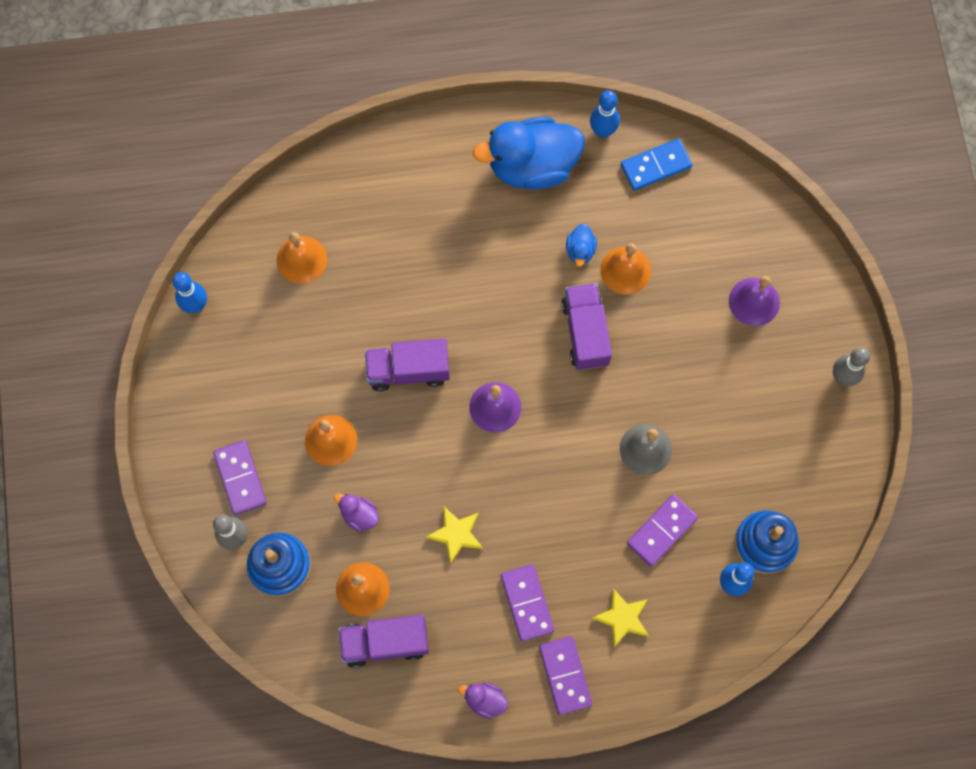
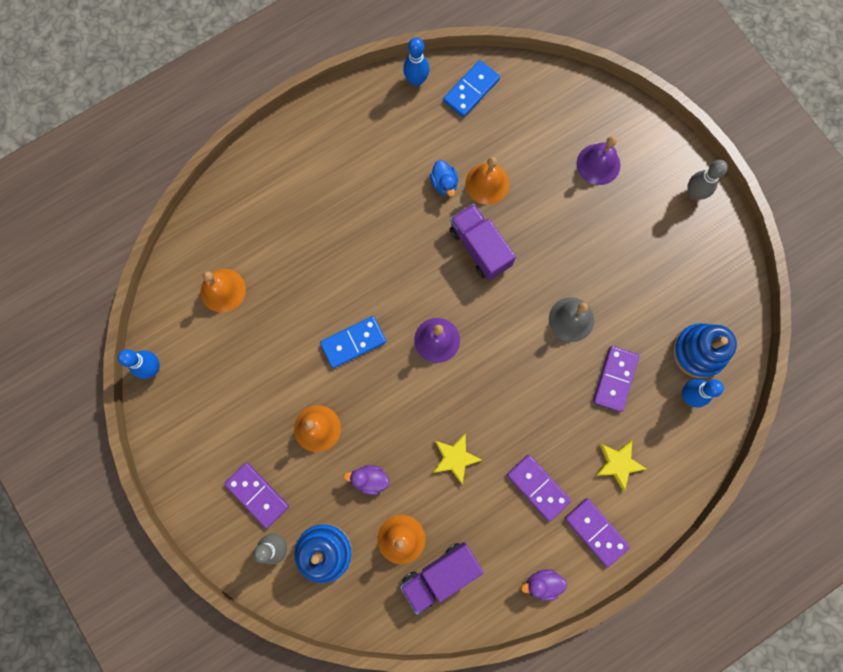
camera: 25 degrees left, 5 degrees up
purple truck [365,339,450,391] -> blue domino [320,316,386,368]
blue duck [473,117,584,189] -> none

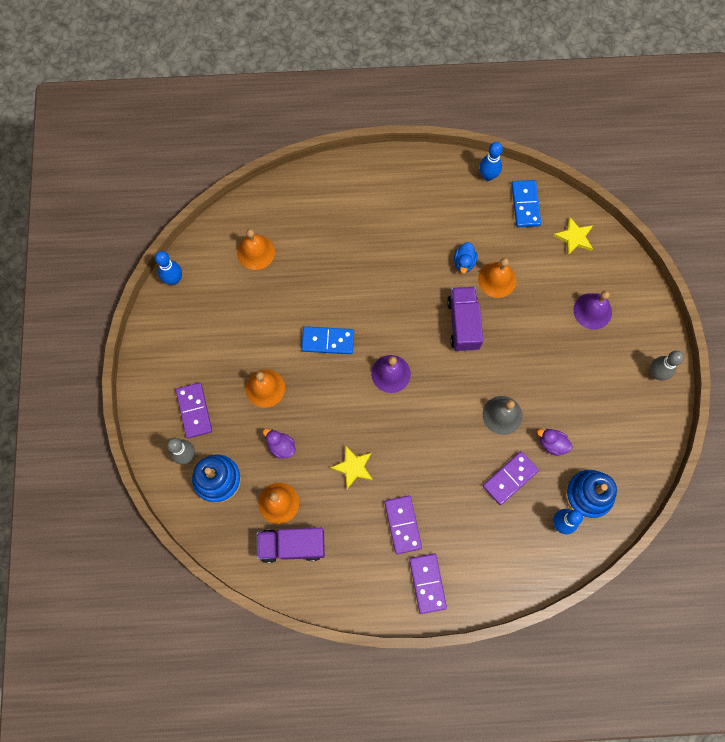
camera: 30 degrees right, 5 degrees down
blue domino [443,60,500,117] -> blue domino turned 75 degrees counterclockwise [511,180,541,227]
purple duck [521,569,567,601] -> purple duck moved to [537,429,572,456]
yellow star [595,440,646,491] -> yellow star moved to [553,216,593,256]

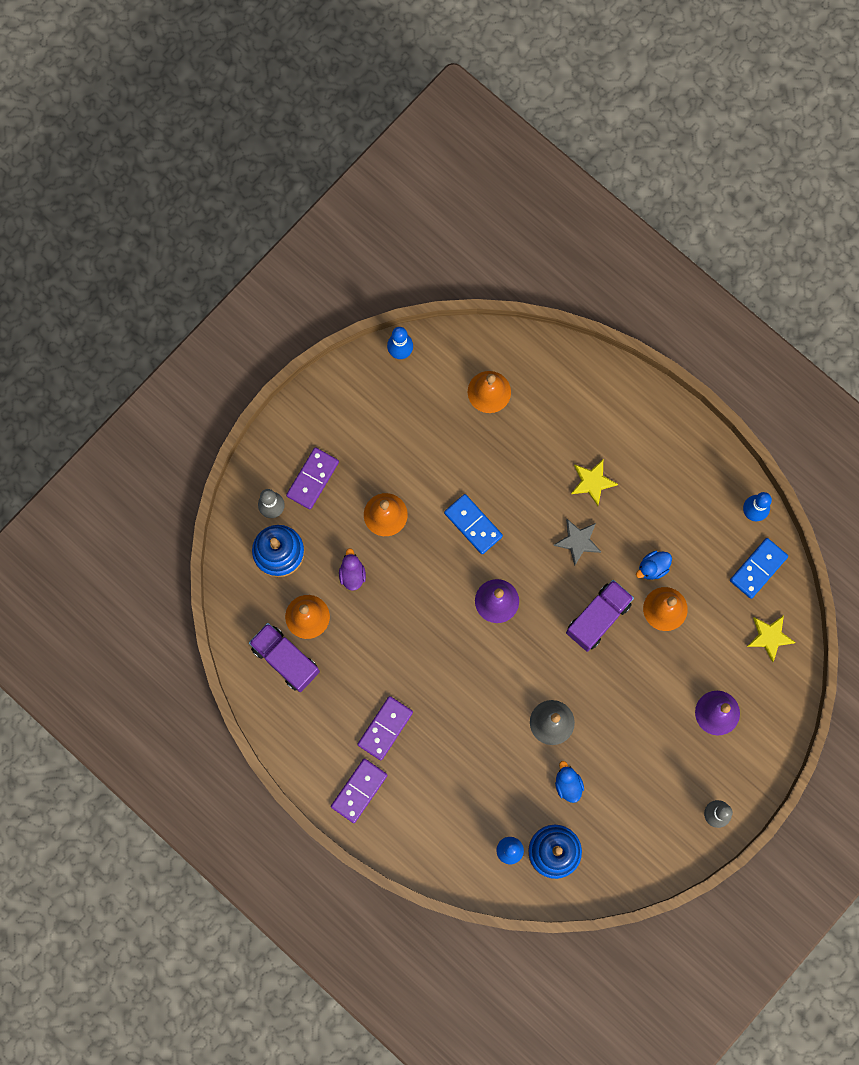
camera: 45 degrees right, 5 degrees up
yellow star [330,446,373,489] -> yellow star moved to [571,460,618,506]
purple domino [483,451,539,505] -> none
purple duck [537,429,572,456] -> blue duck [555,761,584,803]
none -> grey star [553,519,601,566]

